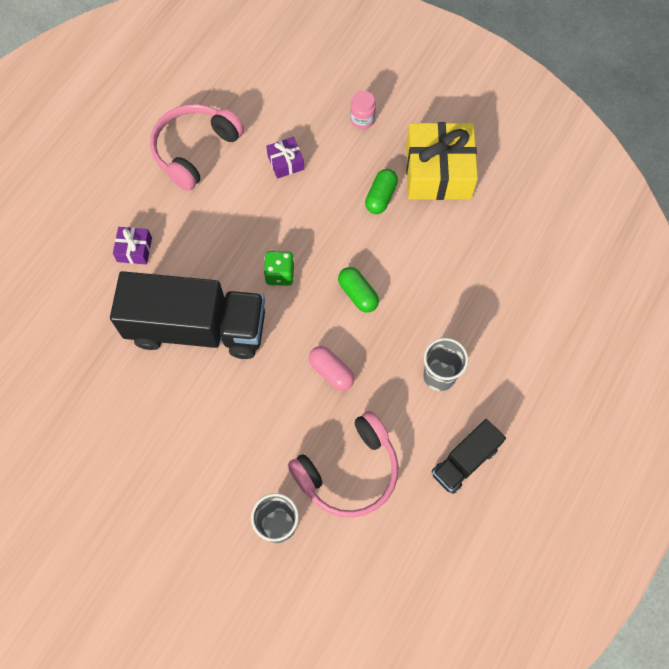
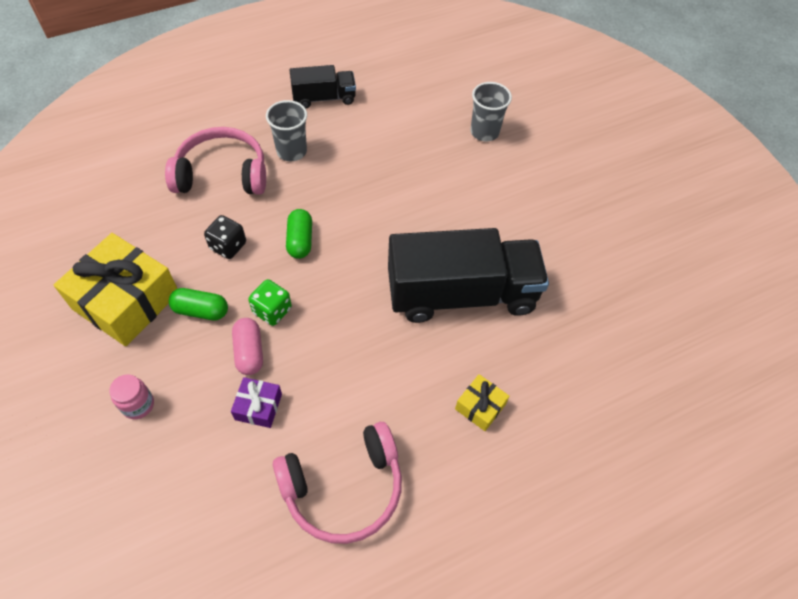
camera: 150 degrees left, 10 degrees down
black truck [110,271,265,359] -> black truck turned 135 degrees clockwise [388,228,549,323]
purple gift [113,227,152,265] -> yellow gift [455,374,509,431]
green dice [264,251,294,286] -> green dice moved to [248,279,292,326]
pink headphones [288,411,399,518] -> pink headphones moved to [165,127,266,195]
pink capsule [309,346,355,391] -> pink capsule moved to [232,318,263,375]
green capsule [365,169,398,214] -> green capsule turned 45 degrees clockwise [169,288,228,320]
none -> black dice [204,215,246,259]

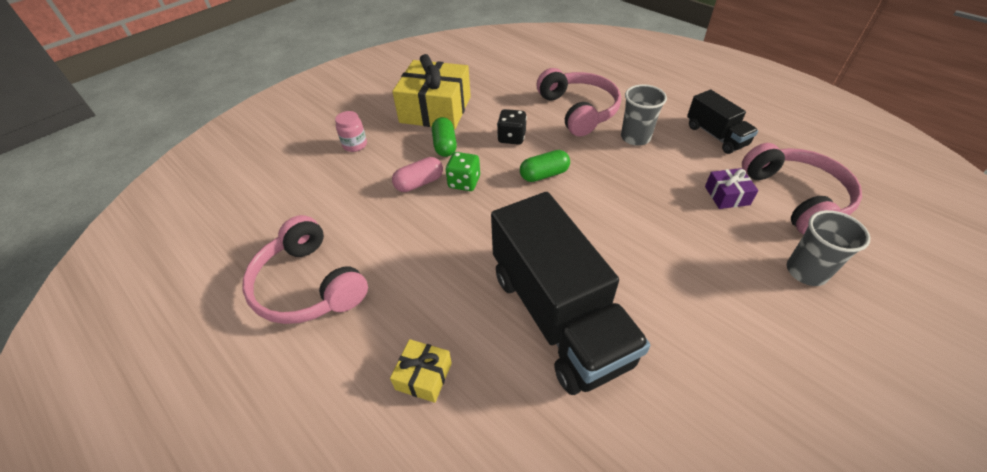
camera: 75 degrees right, 10 degrees down
purple gift [231,377,282,428] -> purple gift moved to [705,168,759,209]
none -> pink headphones [742,143,862,235]

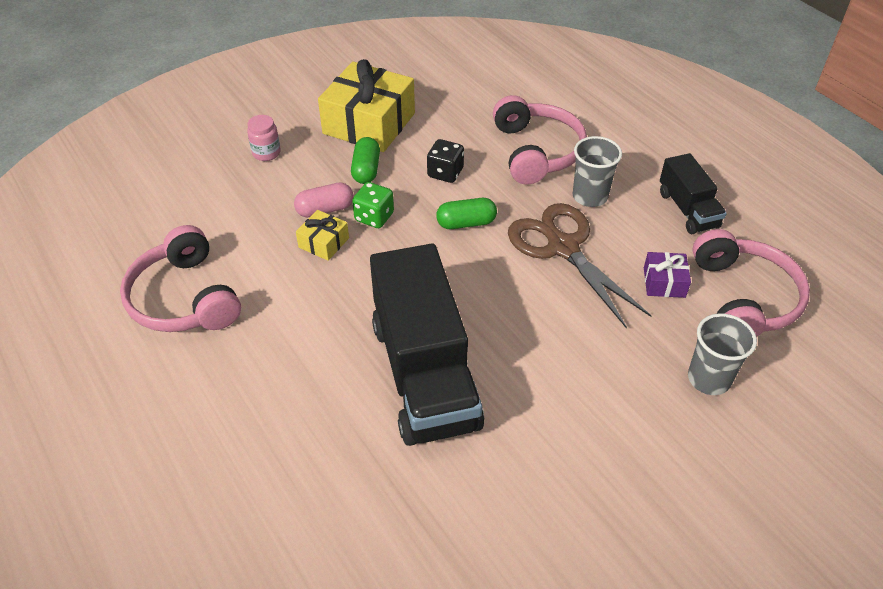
camera: 10 degrees right, 0 degrees up
yellow gift [390,339,452,403] -> yellow gift moved to [296,210,349,261]
none -> brown scissors [508,203,652,329]

